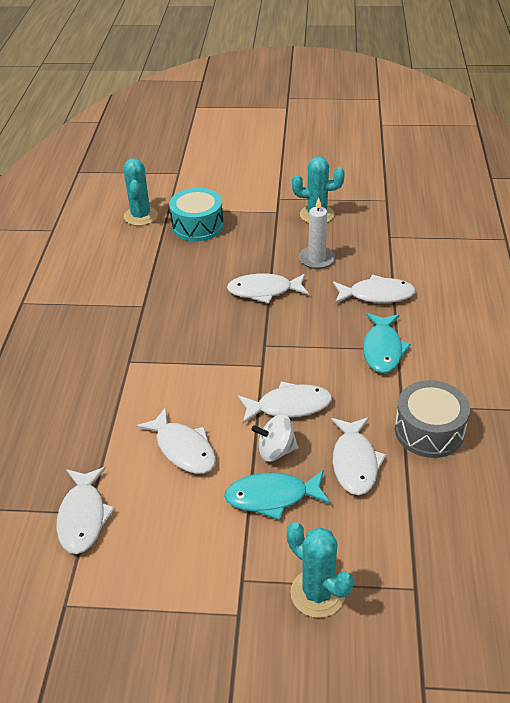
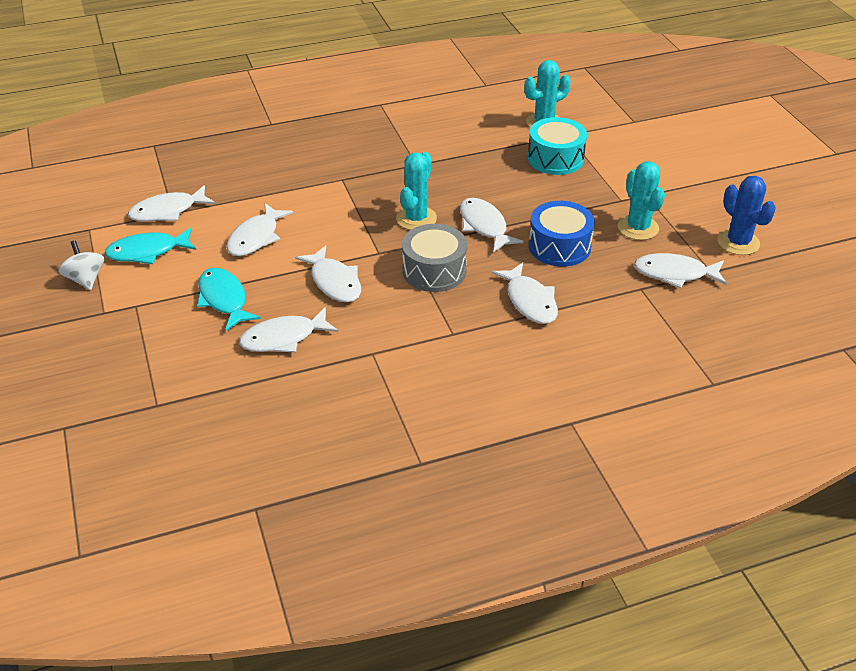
camera: 65 degrees right, 0 degrees up
white spinning top [251,414,299,462] -> white spinning top moved to [58,240,104,290]
turquoise cactus [287,522,354,618] -> turquoise cactus moved to [396,152,437,230]
white candle [299,197,335,269] -> blue drum [529,201,595,267]
turquoise fish [363,313,411,373] -> turquoise fish moved to [105,228,196,264]
grey drum [395,380,470,458] -> grey drum moved to [402,224,467,292]
none -> white fish [634,253,727,288]
none -> blue cactus [718,176,776,255]

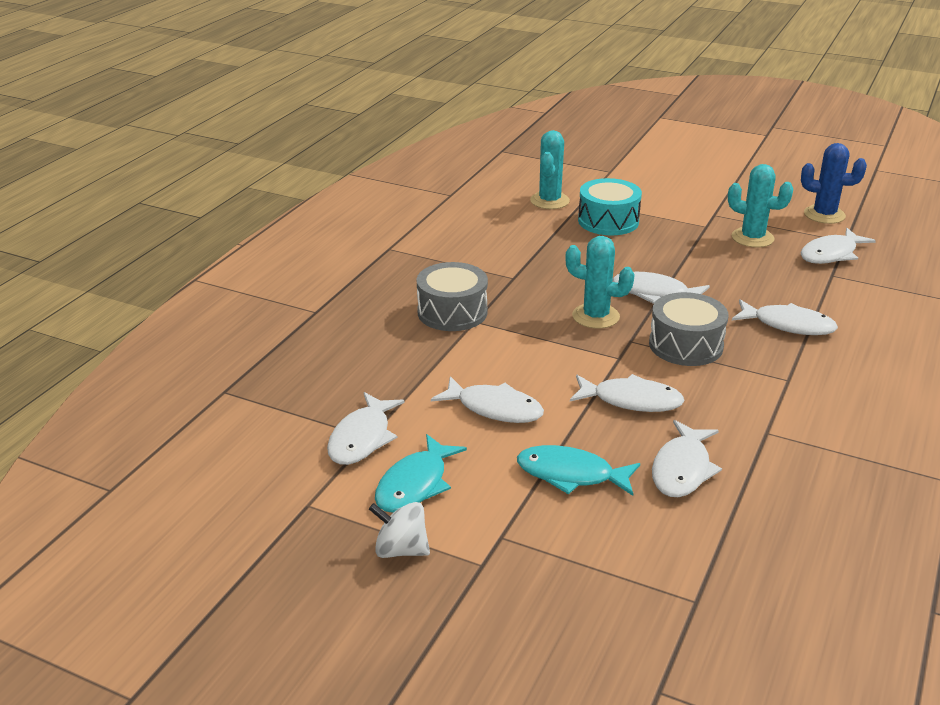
camera: 45 degrees left, 10 degrees down
white fish [227,203,293,256] -> white fish turned 45 degrees counterclockwise [431,376,544,423]
turquoise cactus [396,152,437,230] -> turquoise cactus turned 45 degrees counterclockwise [565,236,635,329]
blue drum [529,201,595,267] -> none
none -> grey drum [417,262,488,331]

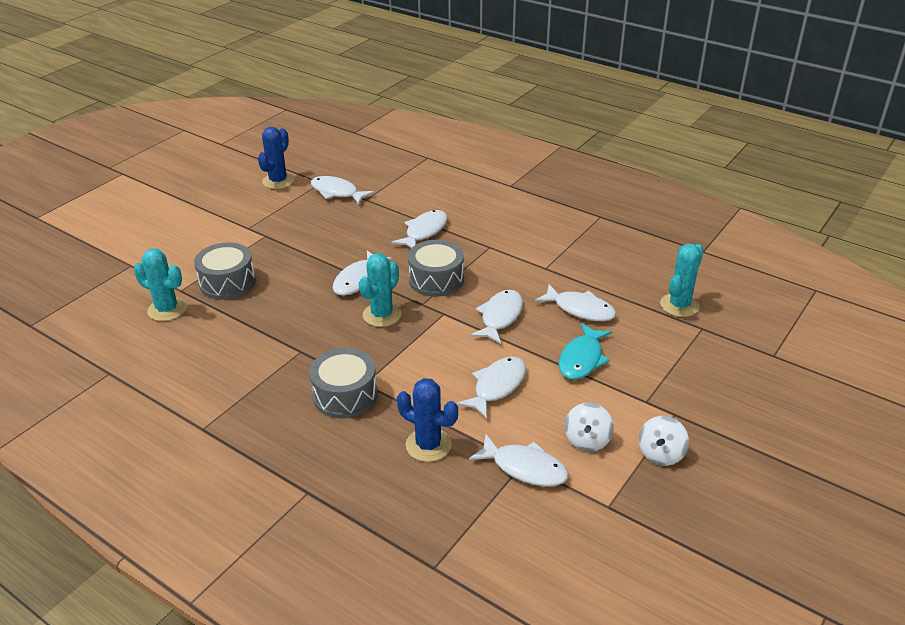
camera: 80 degrees left, 5 degrees up
turquoise fish [375,434,467,513] -> white spinning top [565,403,614,452]
turquoise drum [578,178,642,235] -> grey drum [194,242,256,300]
turquoise cactus [728,164,793,248] -> turquoise cactus moved to [660,244,704,317]
white fish [800,228,876,264] -> white fish turned 150 degrees clockwise [311,176,374,205]
none -> blue cactus [397,378,458,462]

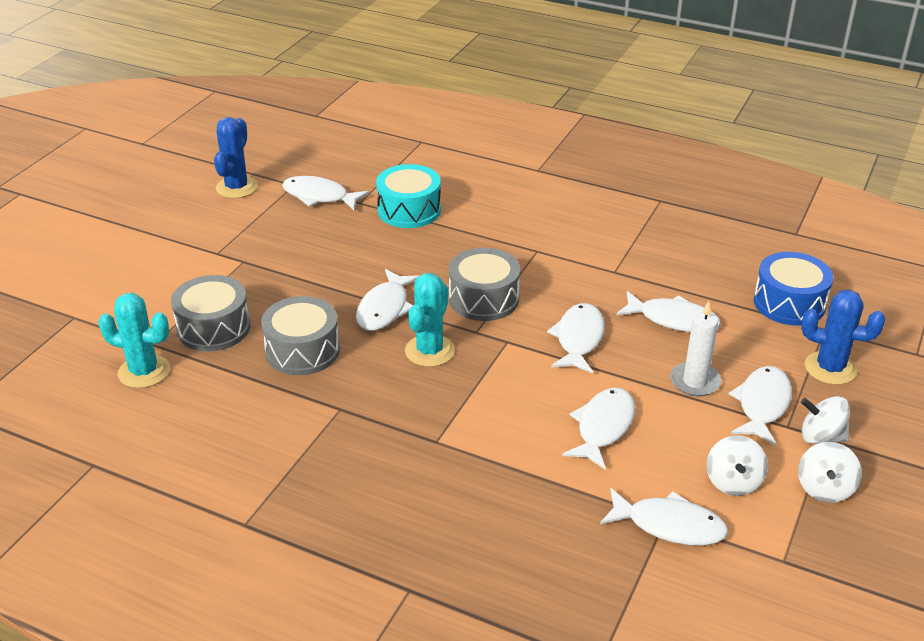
camera: 10 degrees left, 0 degrees up
grey drum [309,348,378,419] -> grey drum moved to [261,296,340,375]
white fish [392,210,448,248] -> white fish moved to [729,366,792,445]
blue cactus [397,378,458,462] -> blue cactus moved to [801,290,885,385]
turquoise fish [559,323,612,380] -> white candle [670,301,721,396]
turquoise cactus [660,244,704,317] -> blue drum [754,252,833,326]
none -> turquoise drum [376,164,441,228]
none -> white spinning top [801,396,850,444]

